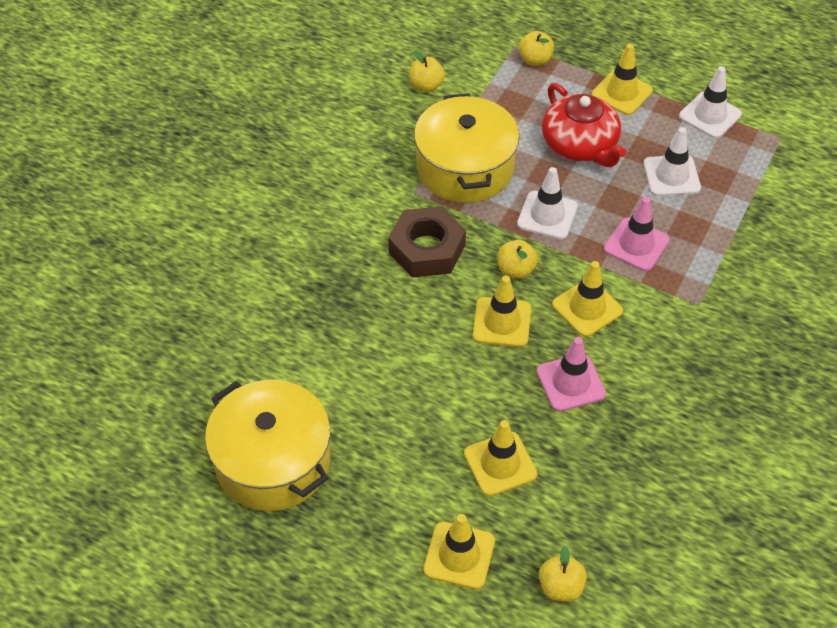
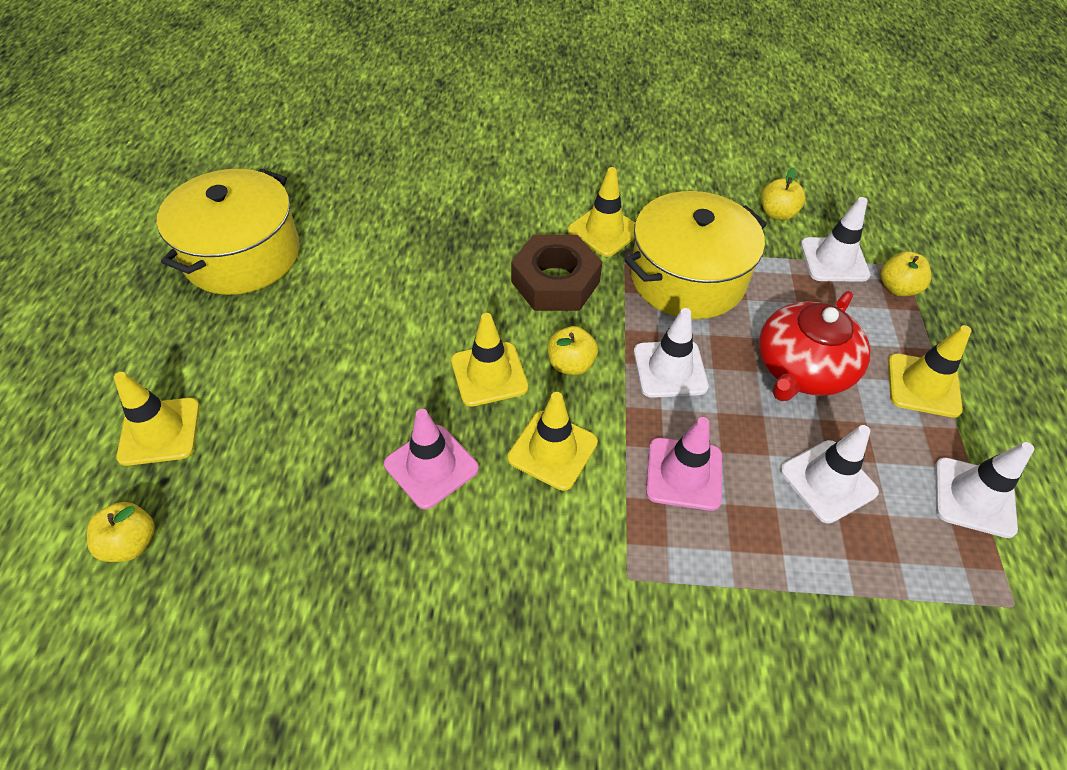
camera: 65 degrees right, 0 degrees up
yellow traffic cone [464,420,537,496] -> yellow traffic cone moved to [568,167,635,257]
none -> white traffic cone [800,197,870,281]

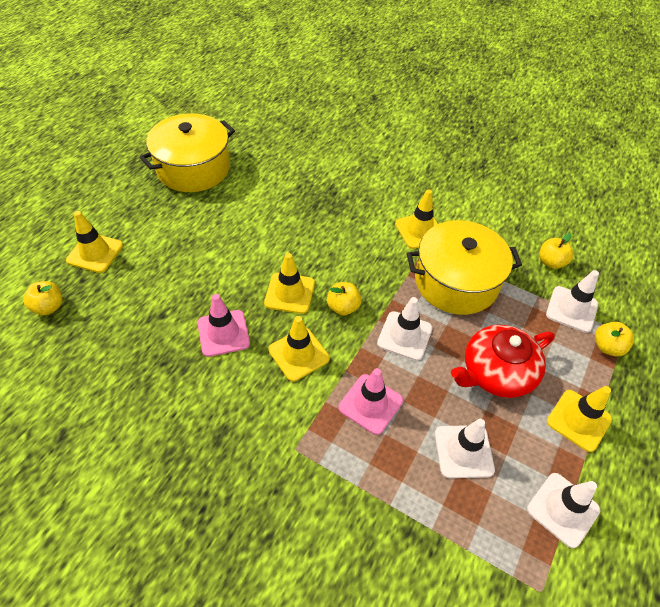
camera: 25 degrees right, 0 degrees up
brown nut [511,235,602,311] -> none

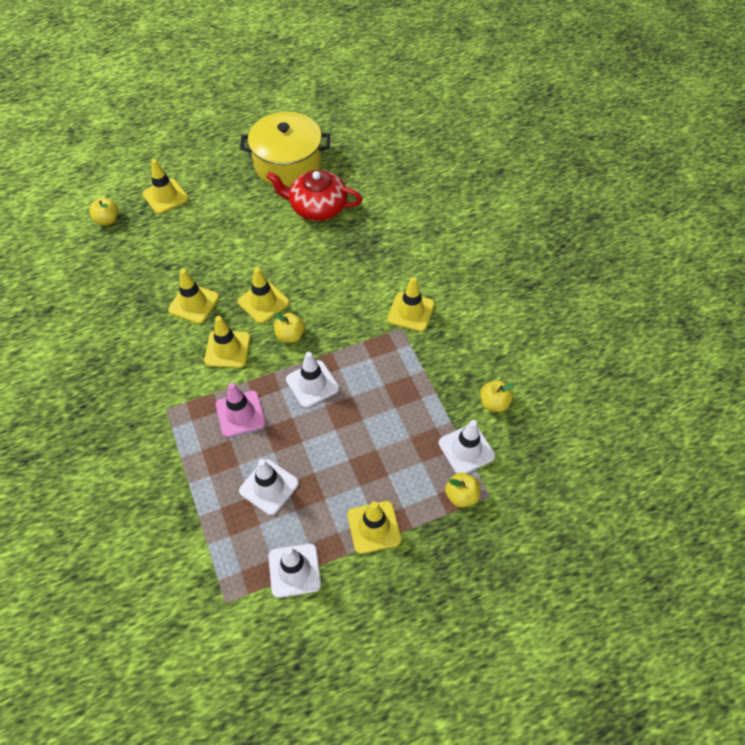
camera: 40 degrees right, 5 degrees up
pink traffic cone [197,294,250,357] -> yellow traffic cone [168,269,219,324]
yellow pot [407,220,522,315] -> none
red teapot [451,325,555,398] -> red teapot moved to [266,170,362,221]

